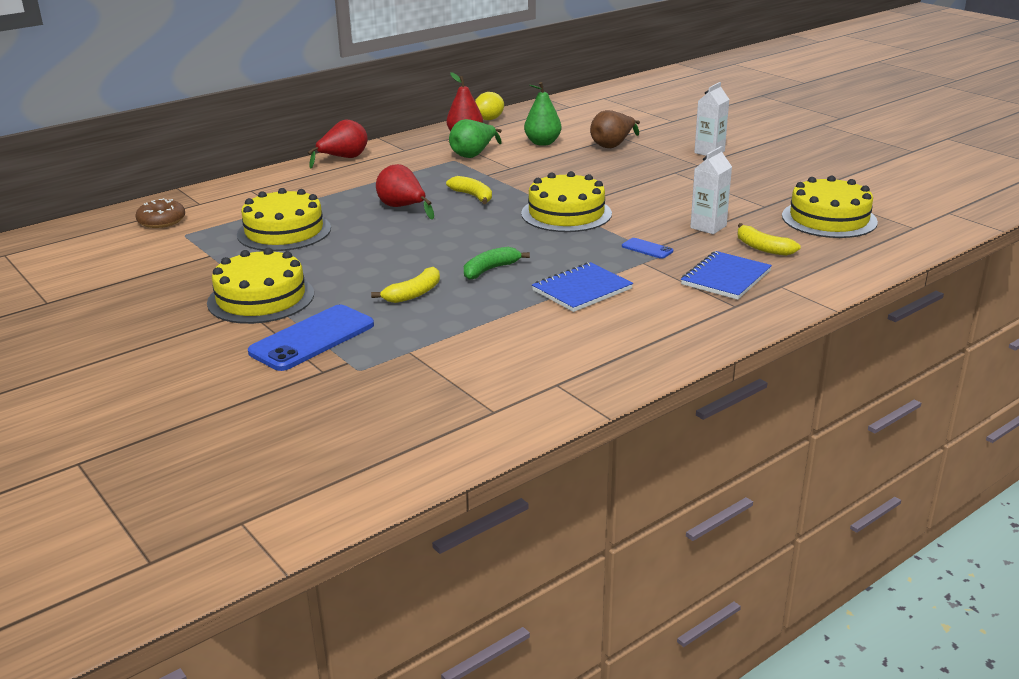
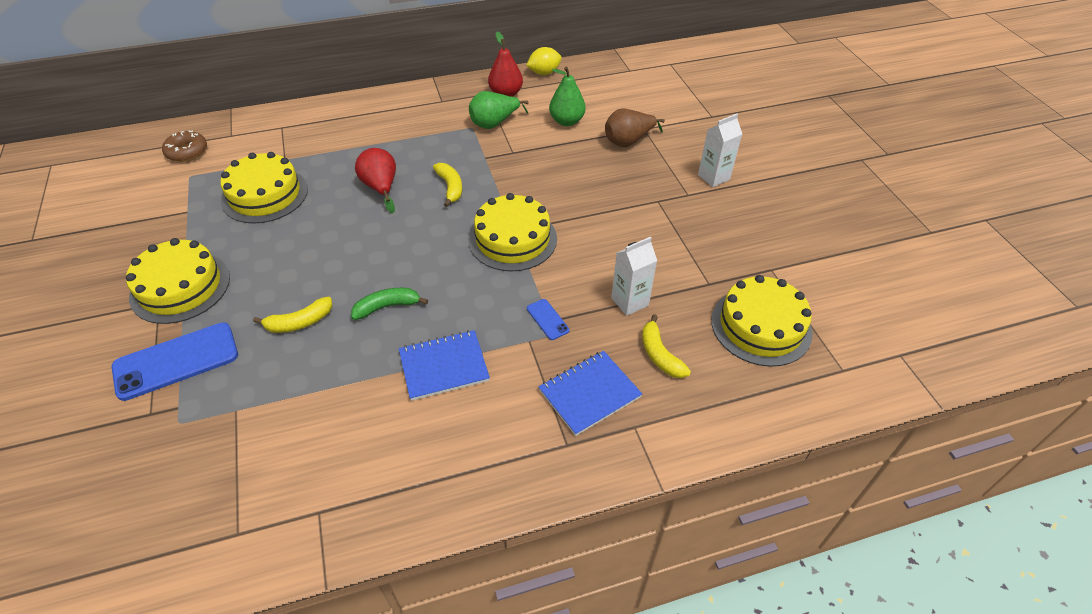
camera: 20 degrees right, 20 degrees up
red pear [308,119,368,169] -> none

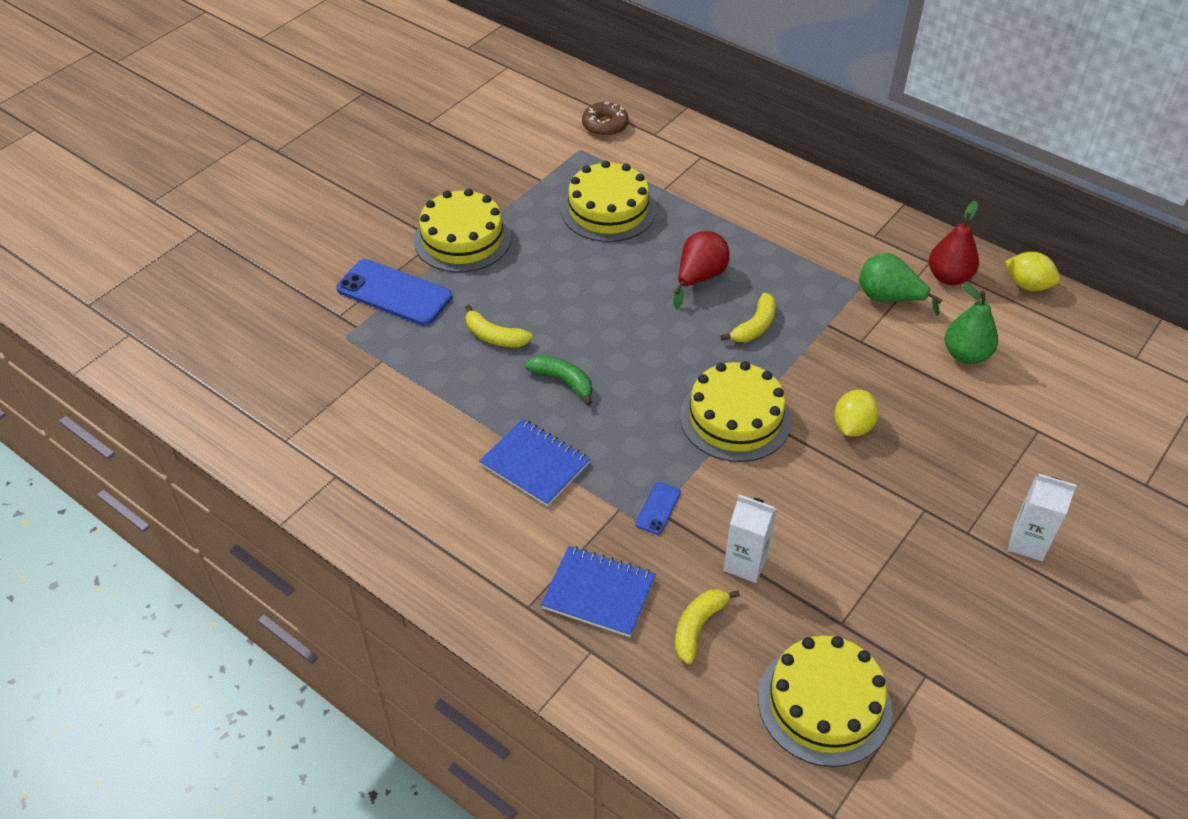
camera: 55 degrees right, 0 degrees up
brown pear [605,108,665,147] -> none
none -> yellow lemon [834,390,879,437]

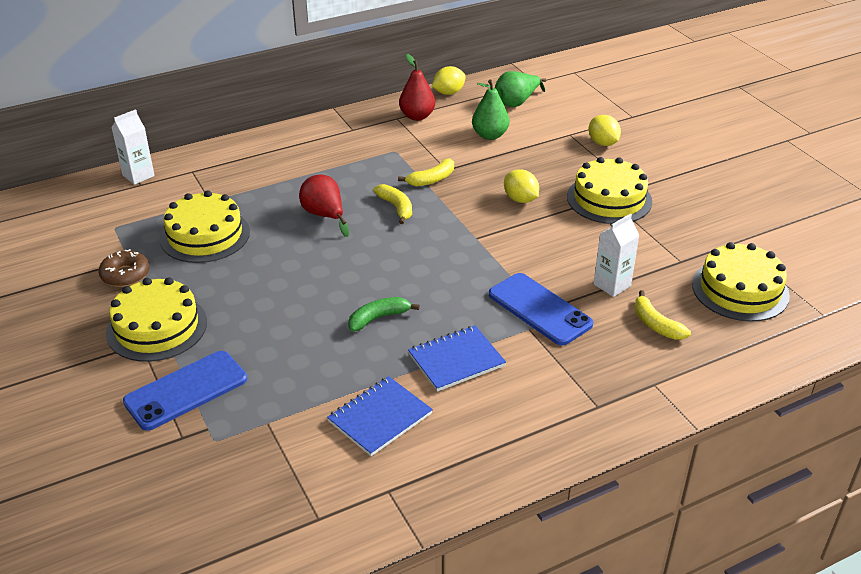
camera: 65 degrees left, 10 degrees down
yellow banana [465,304,533,347] -> yellow banana moved to [398,158,454,186]
blue notebook [541,546,656,637] -> blue notebook moved to [327,376,433,456]
brown donut [582,101,629,137] -> brown donut moved to [99,249,150,287]
blue phone [635,482,681,535] -> blue phone [489,273,593,345], size x2.16
yellow cake [680,361,791,462] -> yellow cake moved to [567,157,652,224]
green pear [859,253,942,316] -> green pear moved to [495,71,546,107]
white carton [1008,474,1077,561] -> white carton moved to [112,109,155,185]
none -> yellow lemon [588,115,621,146]

